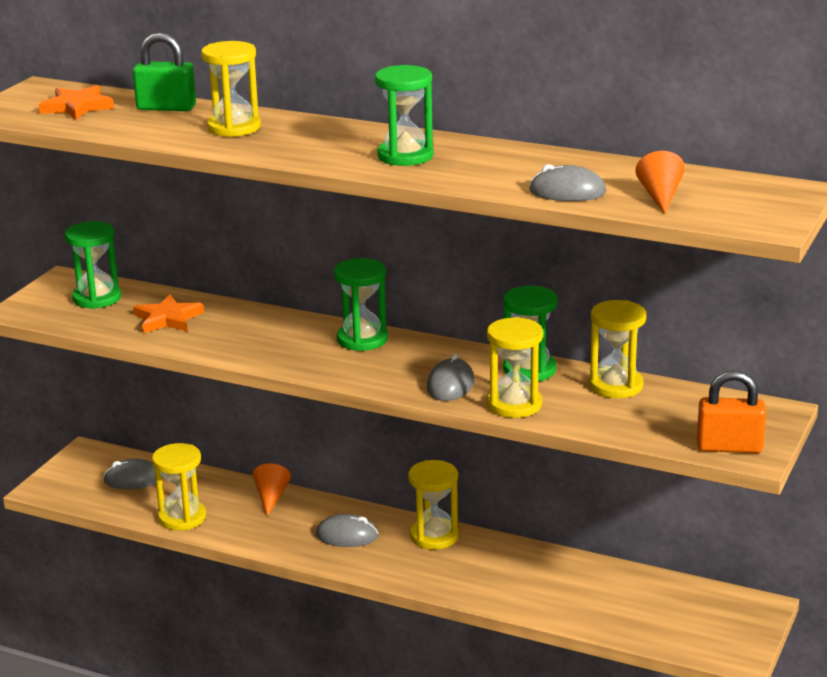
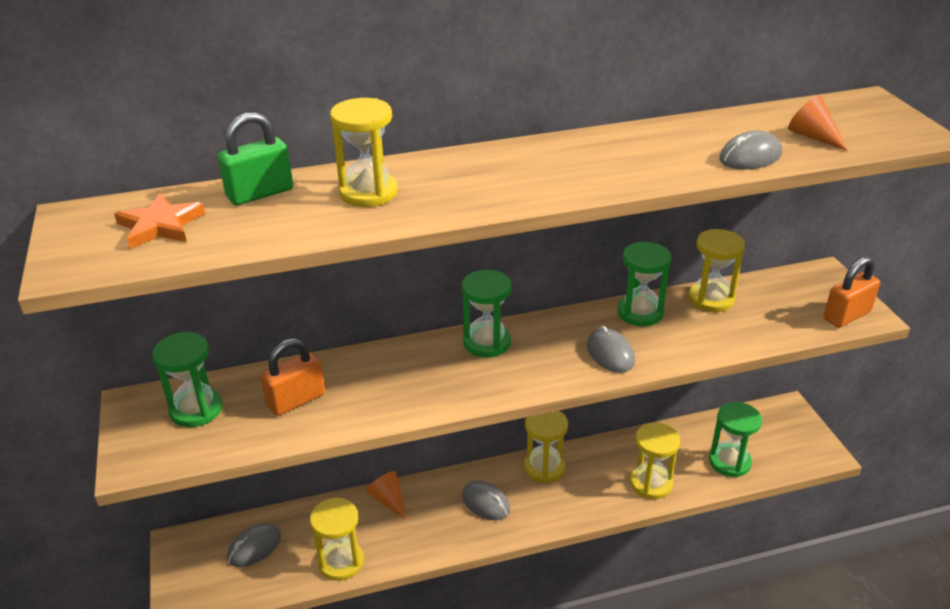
camera: 40 degrees left, 10 degrees up
orange star [133,294,204,333] -> orange padlock [260,338,325,416]
grey mouse [316,514,378,547] -> grey mouse turned 75 degrees clockwise [462,481,510,520]
green hourglass [375,65,434,166] -> green hourglass moved to [709,402,762,477]
yellow hourglass [487,317,543,418] -> yellow hourglass moved to [630,422,680,499]

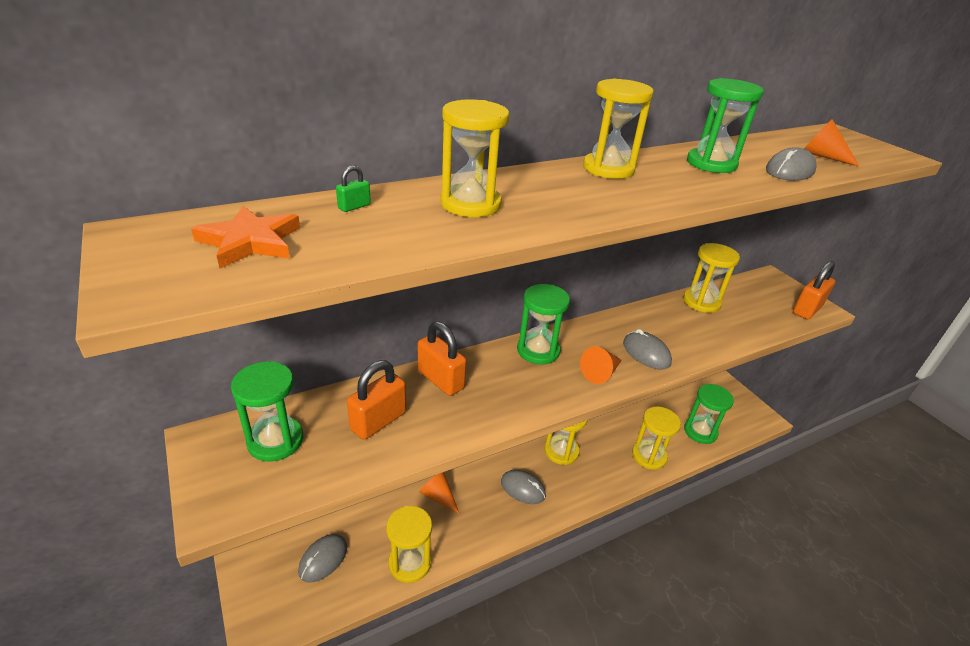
camera: 15 degrees left, 0 degrees up
green padlock [218,112,293,205] -> green padlock [336,165,371,212], size x0.45
green hourglass [617,241,672,326] -> green hourglass moved to [687,78,764,173]
none -> orange padlock [418,321,466,396]
none -> orange cone [580,346,622,384]
none -> yellow hourglass [583,78,654,179]

